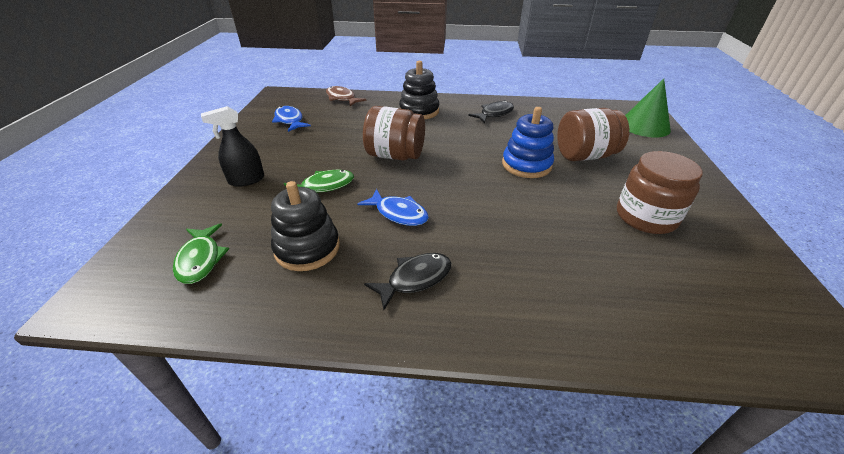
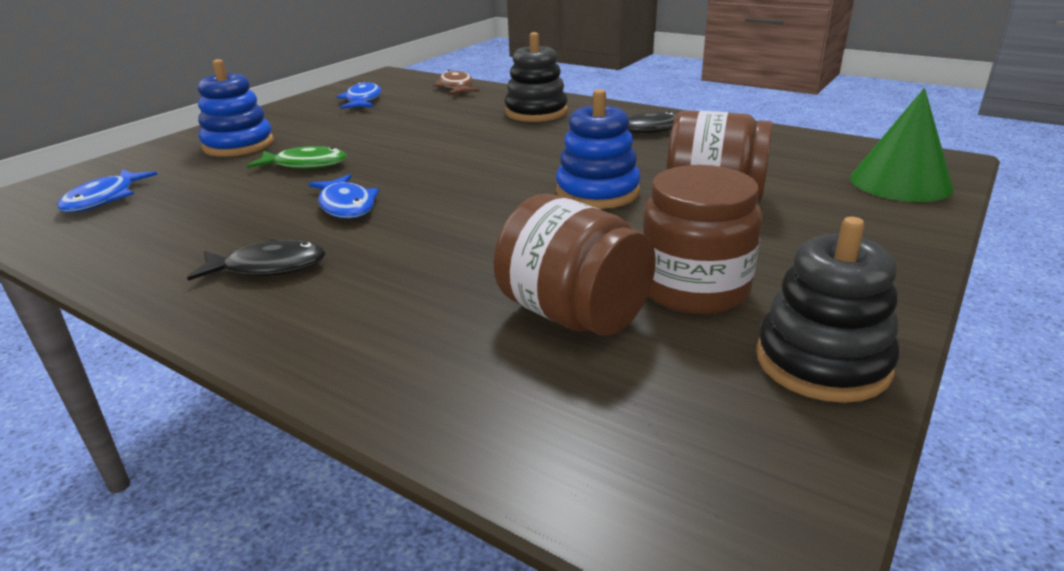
camera: 30 degrees right, 10 degrees down
green fish [173,223,229,284] -> blue fish [57,169,158,212]
black spray bottle [201,106,264,187] -> blue stacking toy [198,59,274,157]
black stacking toy [271,181,340,271] -> black stacking toy moved to [756,217,899,403]
brown jar [363,106,425,161] -> brown jar moved to [493,194,656,336]

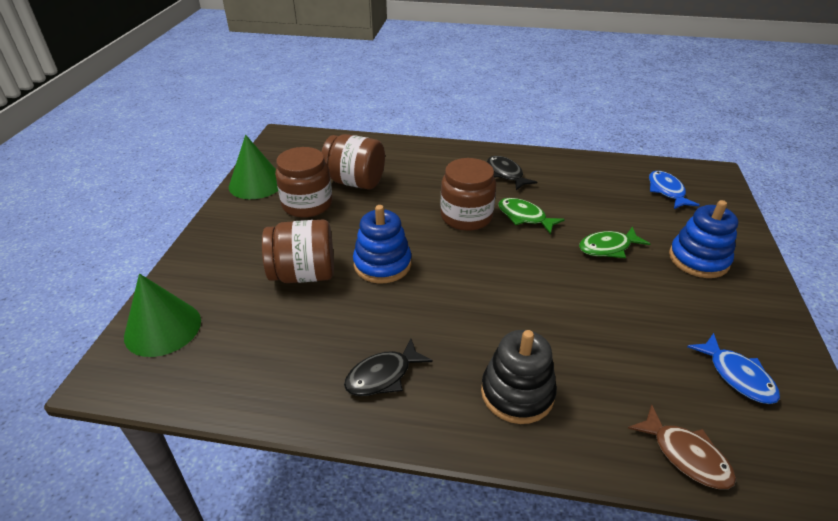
camera: 155 degrees right, 10 degrees up
black fish [187,239,325,281] -> black fish turned 90 degrees clockwise [487,156,537,190]
blue fish [309,174,379,219] -> green fish [498,198,565,234]
black stacking toy [756,217,899,403] -> green cone [229,135,278,199]
none -> brown jar [440,158,496,231]

